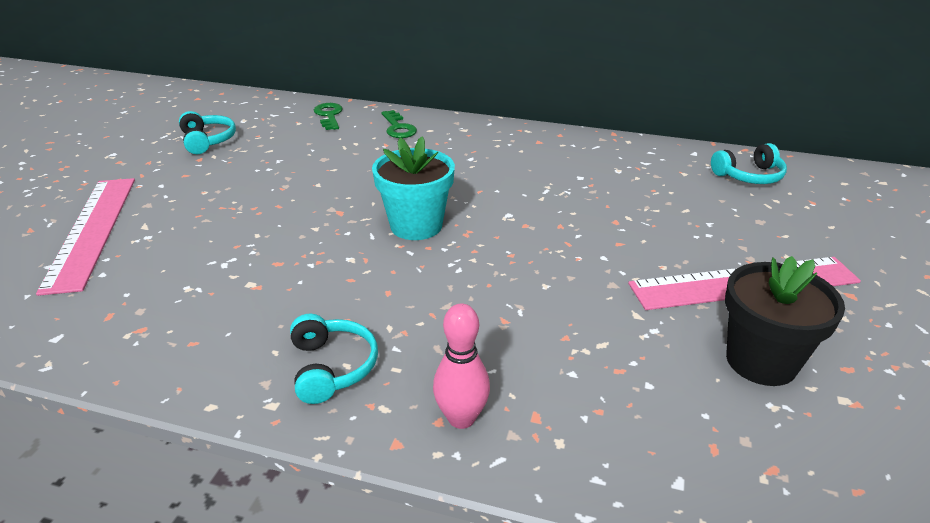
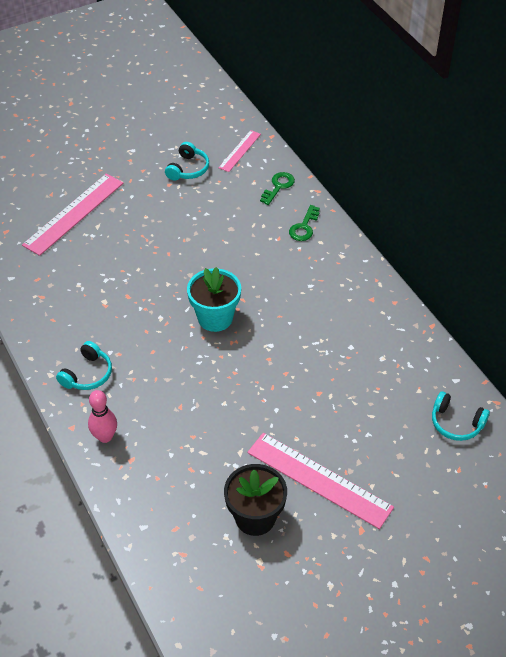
camera: 45 degrees right, 15 degrees up
none -> pink ruler [218,130,261,172]

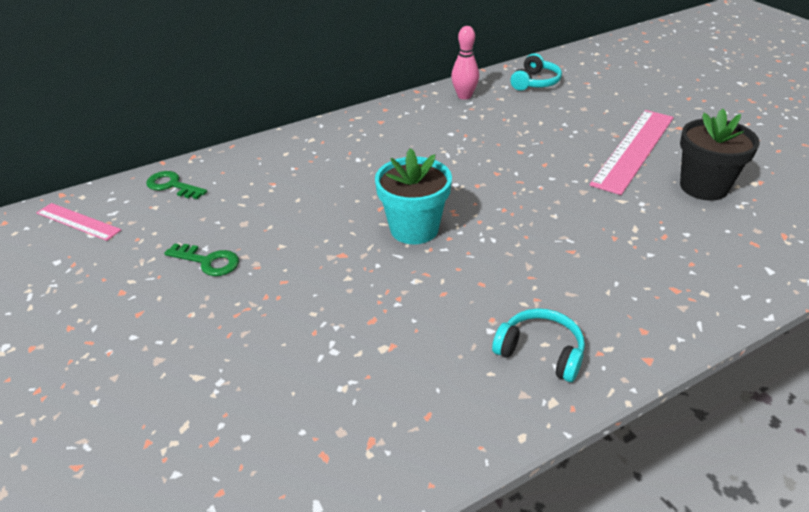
camera: 90 degrees left, 10 degrees down
pink ruler [22,174,124,256] -> none
pink bowling pin [88,390,117,443] -> pink bowling pin moved to [451,26,479,100]
turquoise headphones [165,142,209,181] -> none
green key [289,205,320,241] -> green key moved to [164,243,239,276]

